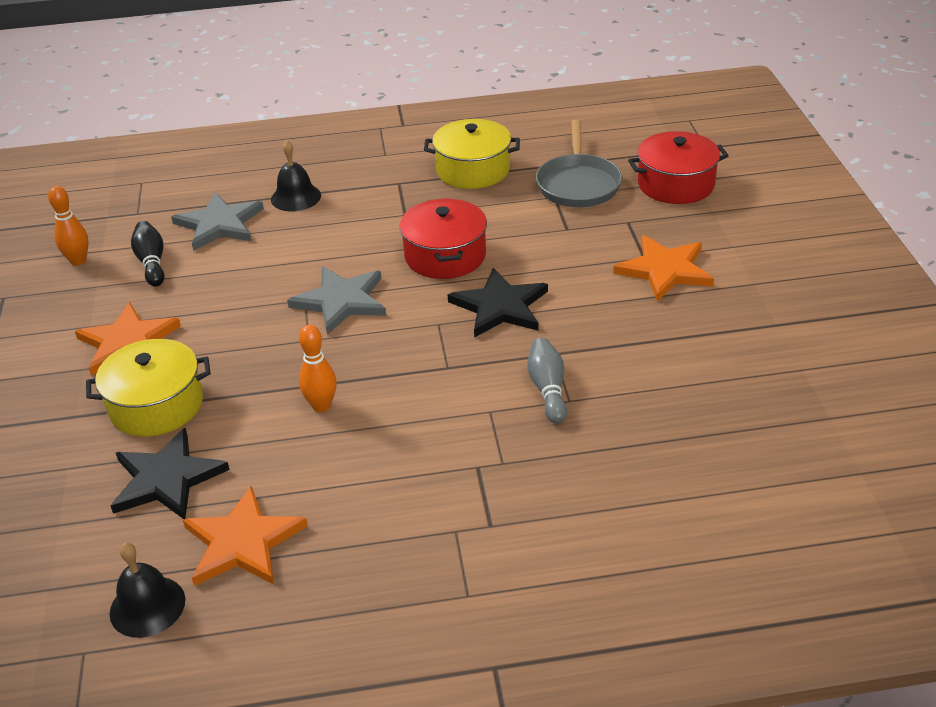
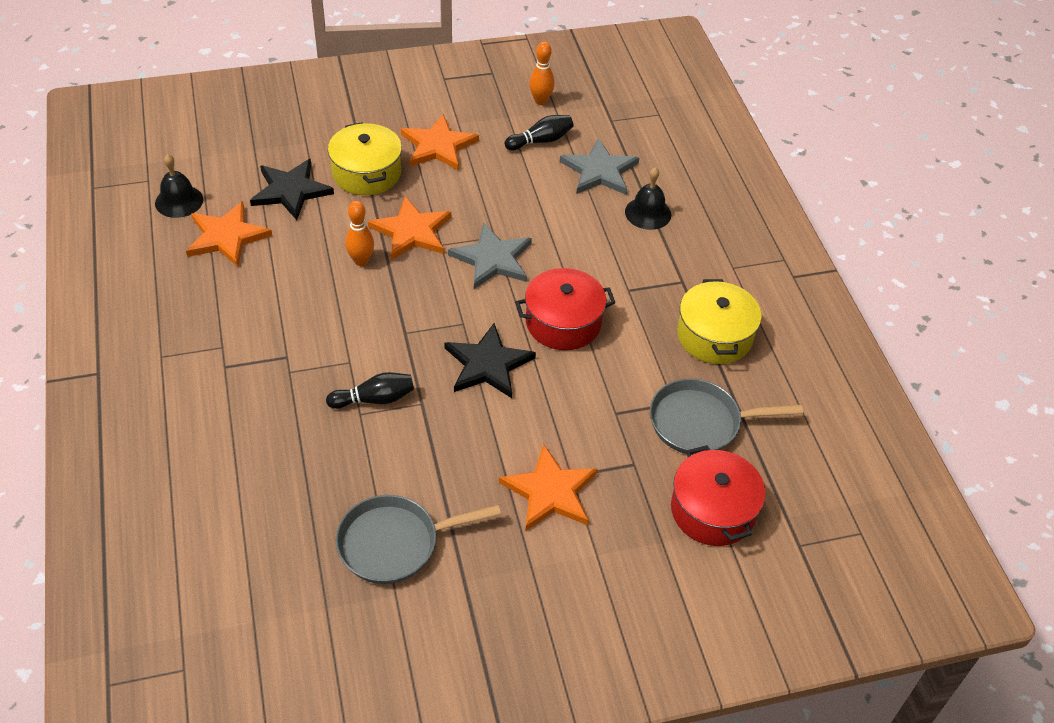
camera: 80 degrees right, 10 degrees up
grey bowling pin [528,338,567,424] -> black bowling pin [326,372,414,409]
none -> grey pan [336,495,501,584]
none -> orange star [368,196,451,260]

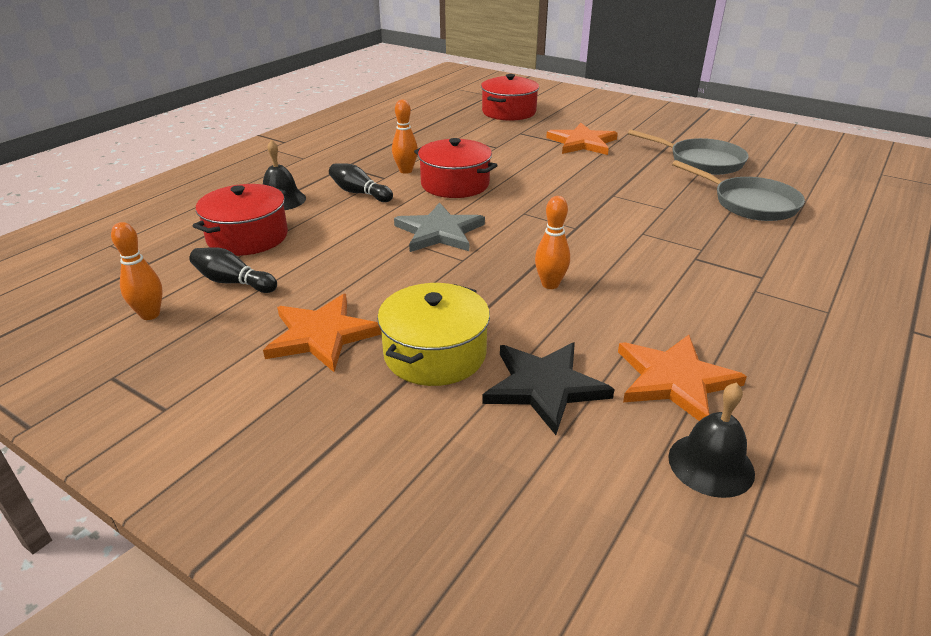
camera: 130 degrees left, 15 degrees down
black bowling pin [326,372,414,409] -> black bowling pin moved to [329,163,393,202]
orange star [368,196,451,260] -> none
black star [444,323,536,398] -> none
grey star [560,138,639,195] -> red pot [193,184,288,256]
grey pan [650,378,803,455] -> grey pan moved to [672,160,805,221]
yellow pot [677,279,762,364] -> none
none -> orange bowling pin [392,99,418,174]

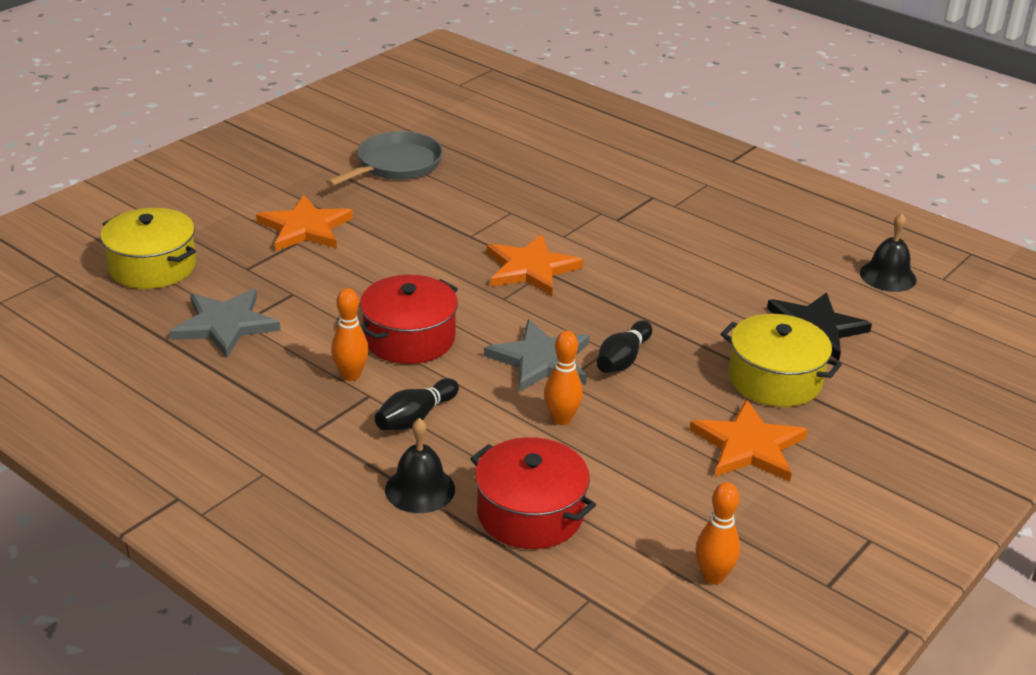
camera: 85 degrees left, 0 degrees up
black bowling pin [189,247,277,293] -> black bowling pin moved to [597,320,652,373]
red pot [481,74,539,121] -> yellow pot [100,208,196,289]
orange bowling pin [535,196,570,289] -> orange bowling pin moved to [544,331,583,425]
orange star [618,335,747,421] -> orange star moved to [487,234,584,296]
grey pan [672,160,805,221] -> none
none -> grey star [169,289,280,358]

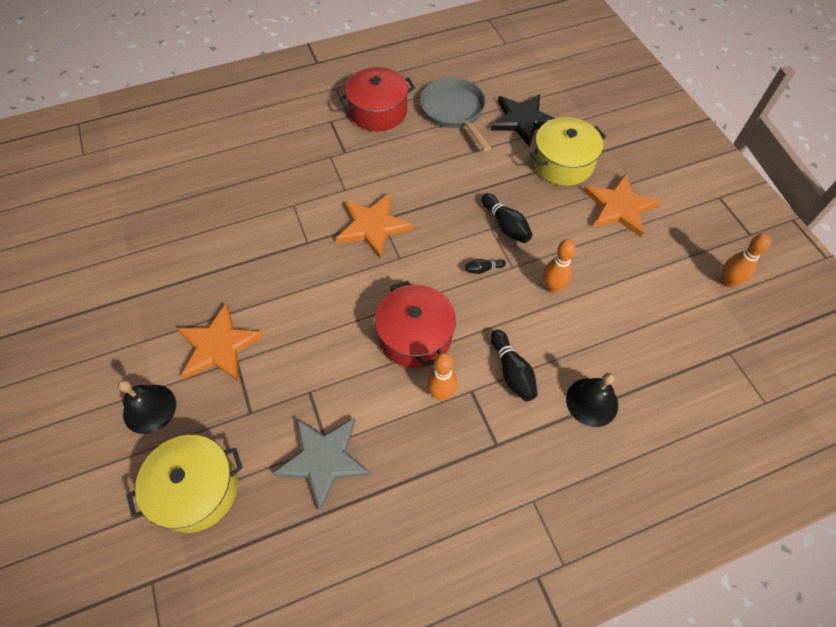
camera: 60 degrees left, 25 degrees up
grey pan [326,131,443,187] -> grey pan moved to [420,78,491,151]
red pot [470,437,596,549] -> red pot moved to [338,67,415,131]
grey star [484,320,590,392] -> black bowling pin [465,259,506,274]
black bell [860,213,917,292] -> black bell moved to [118,380,176,434]

